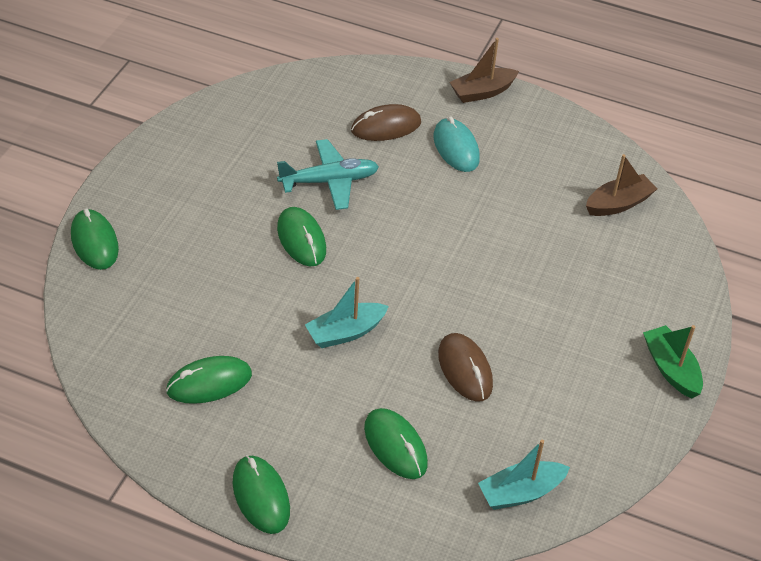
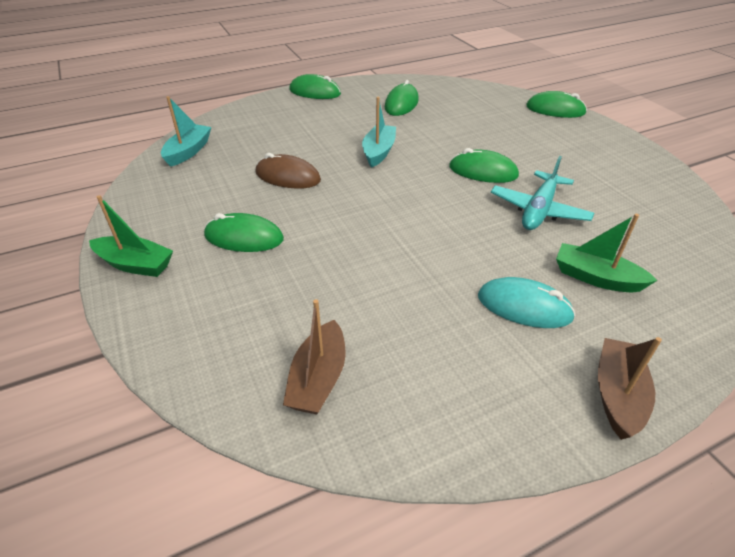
camera: 135 degrees right, 5 degrees down
brown mouse [351,104,421,141] -> green boat [556,214,658,292]
green mouse [364,408,428,479] -> green mouse moved to [204,213,284,252]

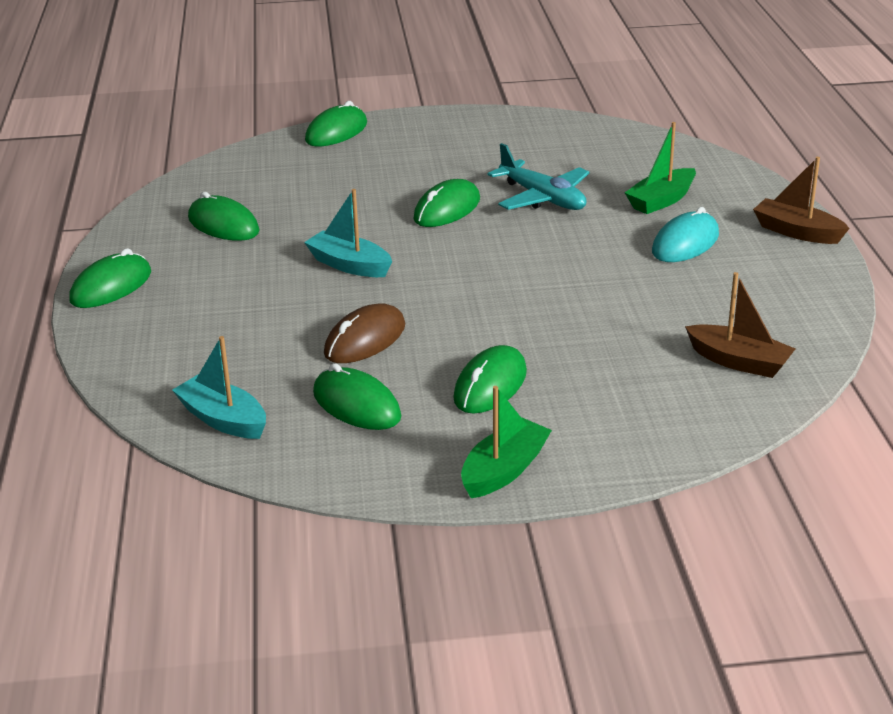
camera: 70 degrees left, 10 degrees down
none -> green mouse [313,363,401,430]

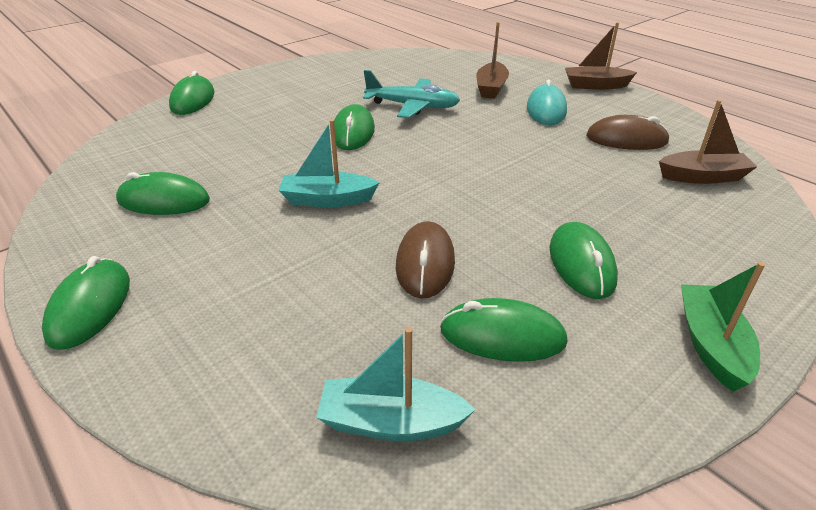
camera: 35 degrees left, 5 degrees up
green boat [625,122,696,214] -> brown boat [476,22,509,99]
none -> brown mouse [586,115,670,150]

